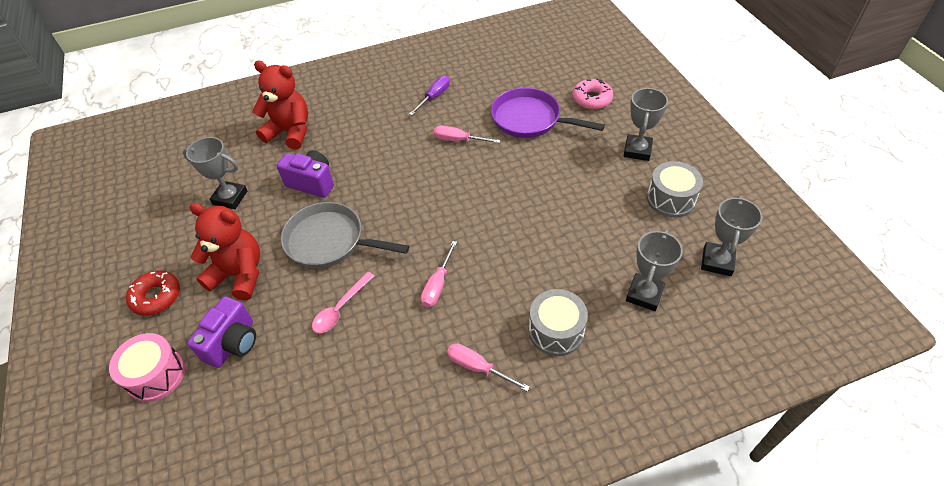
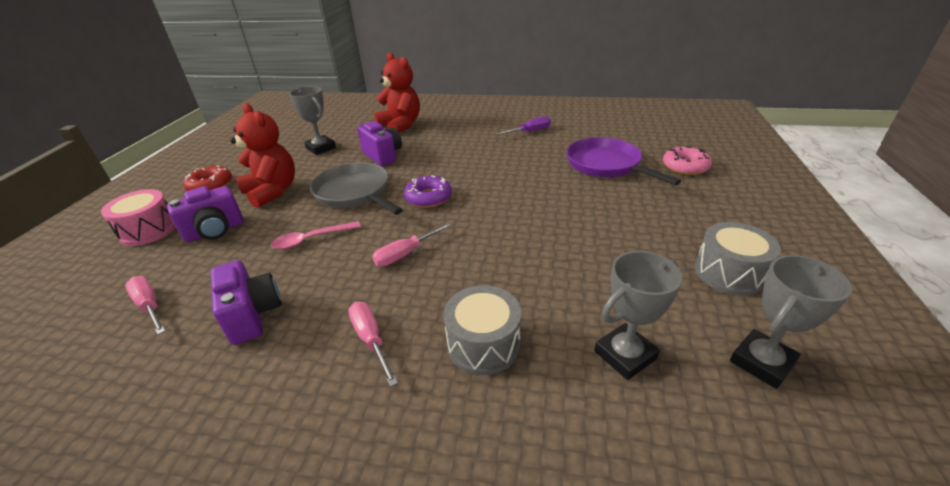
camera: 30 degrees right, 15 degrees down
pink screwdriver [434,126,500,143] -> pink screwdriver moved to [125,276,165,335]
grey trophy [624,88,668,161] -> none
none -> purple camera [211,260,282,345]
none -> purple donut [404,175,452,208]

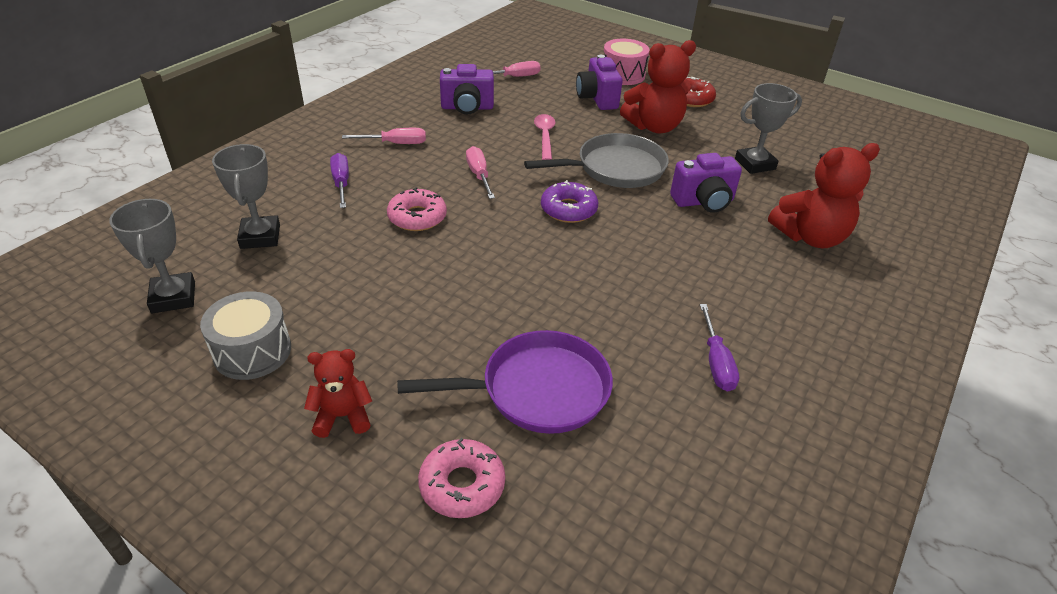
camera: 110 degrees right, 5 degrees up
grey drum [443,285,521,375] -> purple screwdriver [330,153,349,208]
none -> red teddy bear [304,349,372,438]
none -> pink donut [387,187,447,231]

